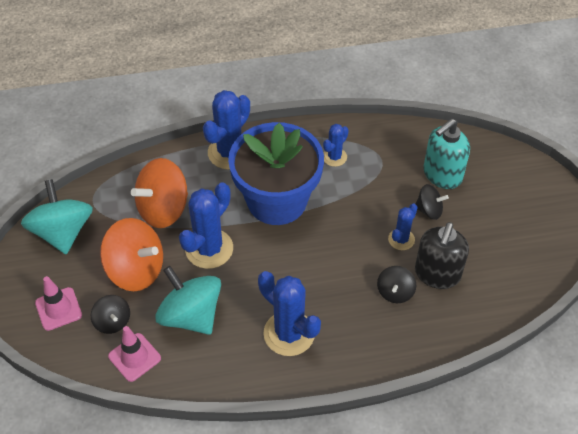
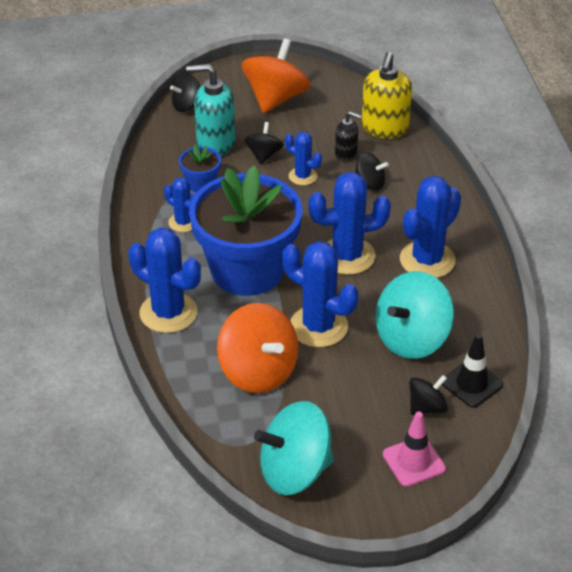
camera: 90 degrees left, 10 degrees down
orange spinning top [100,218,163,291] -> orange spinning top moved to [242,38,311,113]
pink traffic cone [108,326,161,382] -> black traffic cone [442,334,503,408]
black soap dispenser [415,222,469,289] -> black soap dispenser [335,111,362,162], size x0.56
turquoise soap dispenser [423,119,470,189] -> turquoise soap dispenser turned 135 degrees clockwise [186,64,235,156]
none -> black spinning top [170,75,200,112]
none -> blue flower pot [179,145,221,193]
none -> blue cactus [309,172,391,275]
none -> yellow soap dispenser [362,52,412,139]

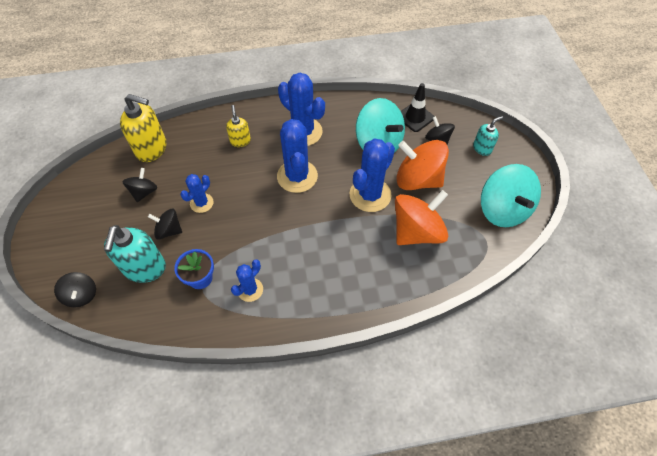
camera: 90 degrees left, 15 degrees up
blue cactus [128,227,201,333] -> none
blue flower pot [189,165,303,296] -> none
orange spinning top [242,38,311,113] -> orange spinning top moved to [396,140,449,190]
black soap dispenser [335,111,362,162] -> none
black spinning top [355,152,389,191] -> black spinning top moved to [123,168,157,202]
pink traffic cone [383,411,446,487] -> turquoise soap dispenser [473,116,503,156]
none -> yellow soap dispenser [226,105,251,147]

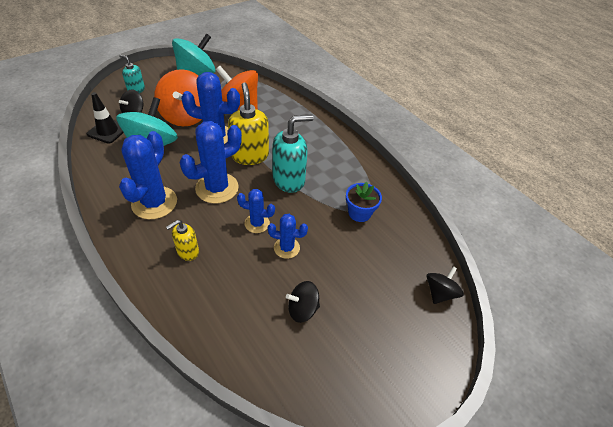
camera: 120 degrees left, 10 degrees down
turquoise soap dispenser [104,225,166,283] -> turquoise soap dispenser moved to [272,115,313,193]
yellow soap dispenser [120,94,166,162] -> yellow soap dispenser moved to [228,82,269,165]
black spinning top [148,209,182,240] -> none
blue cactus [231,259,263,302] -> blue cactus moved to [237,189,275,233]

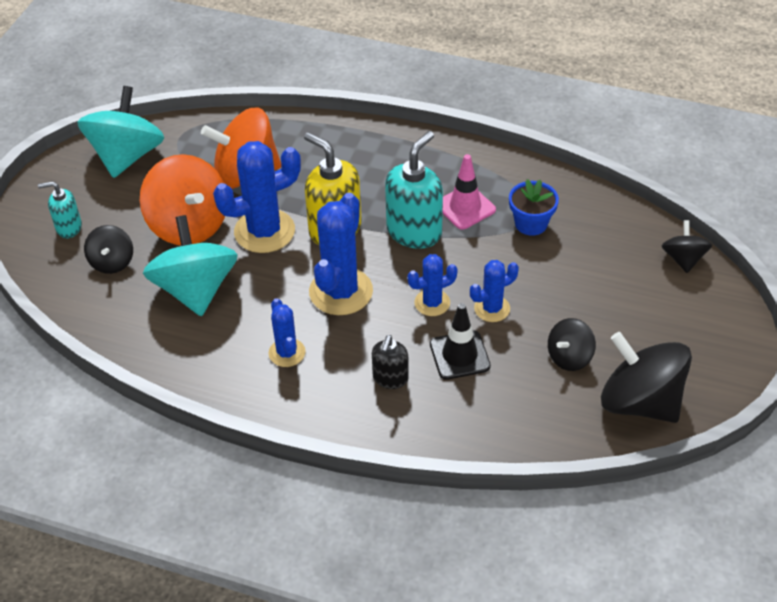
camera: 30 degrees left, 0 degrees up
black traffic cone [87,92,124,144] -> black traffic cone moved to [430,303,491,380]
blue cactus [119,131,177,219] -> blue cactus [268,298,306,367], size x0.56
yellow soap dispenser [166,220,199,261] -> black soap dispenser [372,335,409,389]
none -> pink traffic cone [443,154,496,230]
none -> black spinning top [601,332,692,423]

